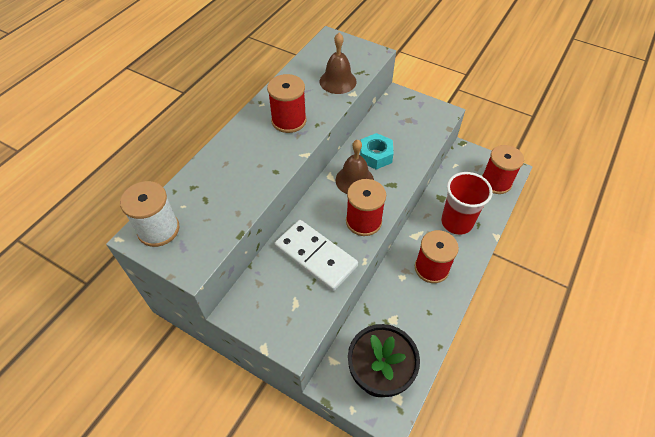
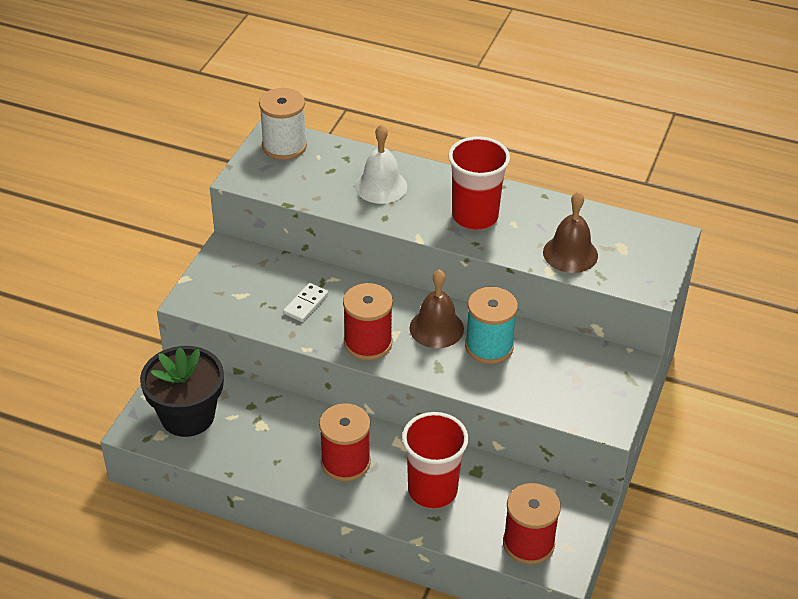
camera: 80 degrees right, 10 degrees down
red spool [267,74,306,133] -> red cup [448,136,510,230]
white domino [274,220,358,291] -> white domino [283,283,328,322], size x0.48
turquoise nut [360,133,394,170] -> turquoise spool [465,287,518,364]
none -> white bell [355,124,407,204]

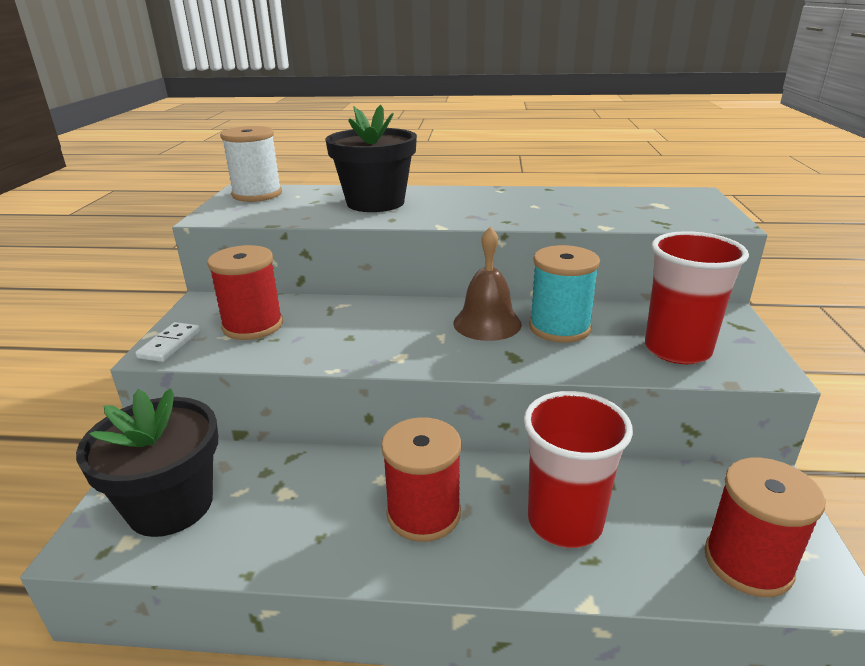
camera: 15 degrees left, 15 degrees down
white domino [283,283,328,322] -> white domino moved to [135,322,201,362]
red spool [343,283,393,360] -> red spool moved to [207,245,283,340]
white bell [355,124,407,204] -> black flower pot [325,105,417,212]
red cup [448,136,510,230] -> red cup moved to [645,231,749,364]
brown bell [543,191,598,273] -> none

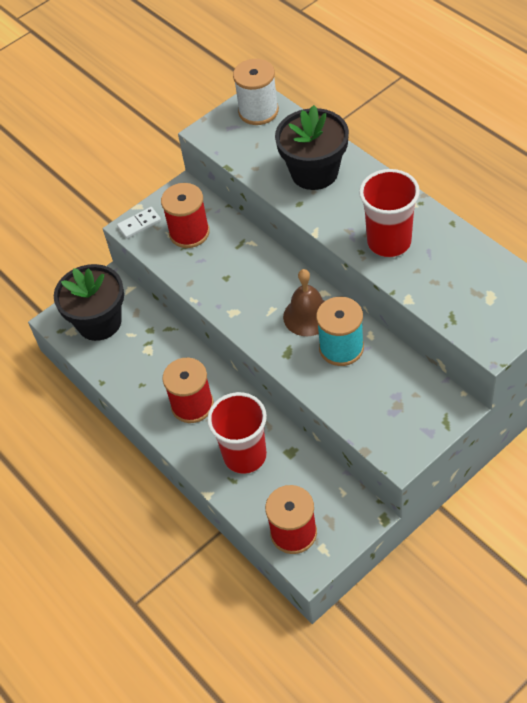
camera: 50 degrees right, 25 degrees up
red cup [645,231,749,364] -> red cup moved to [359,169,420,257]

